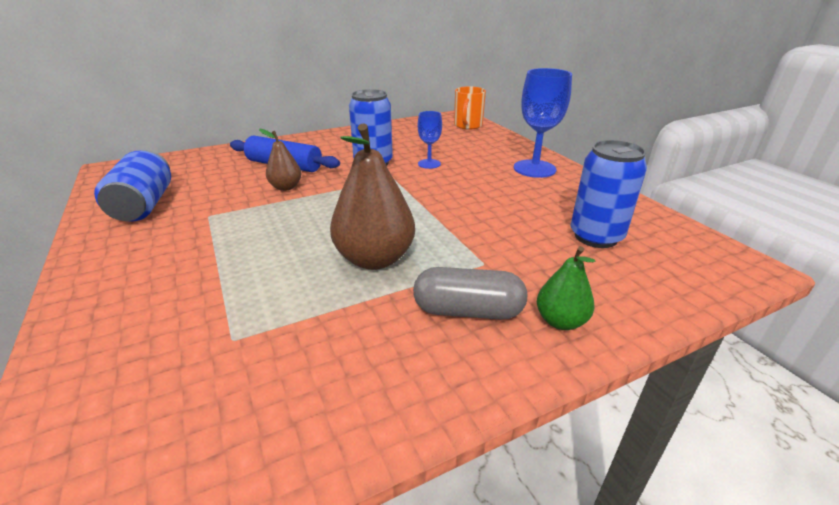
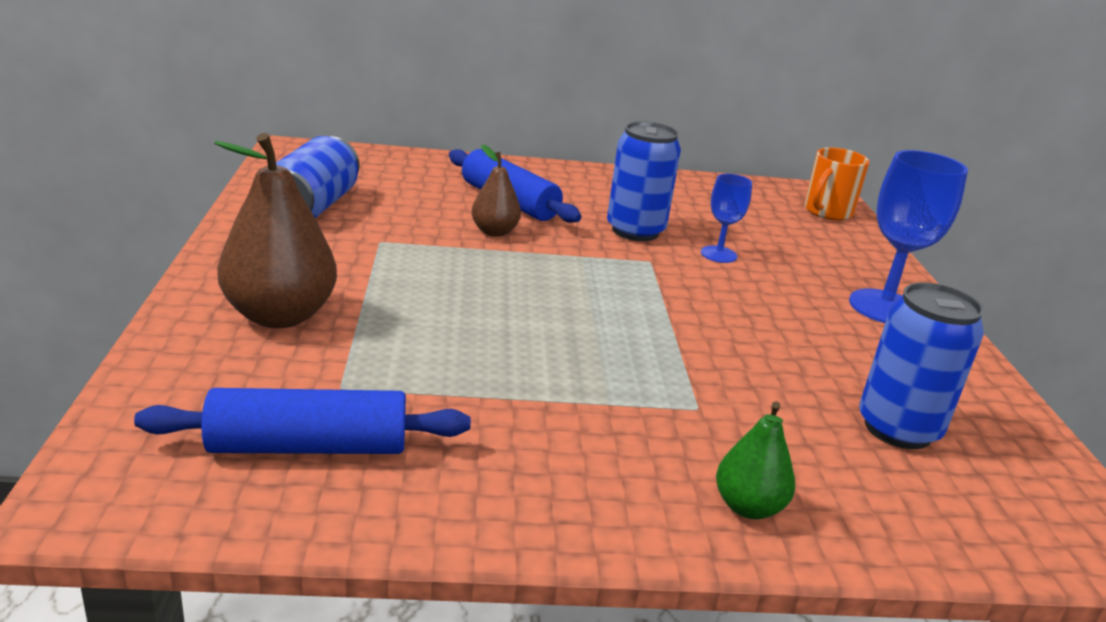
camera: 20 degrees right, 5 degrees down
brown pear [330,124,415,270] -> brown pear moved to [214,133,337,328]
grey capsule [413,267,527,320] -> none
none -> blue rolling pin [134,388,471,454]

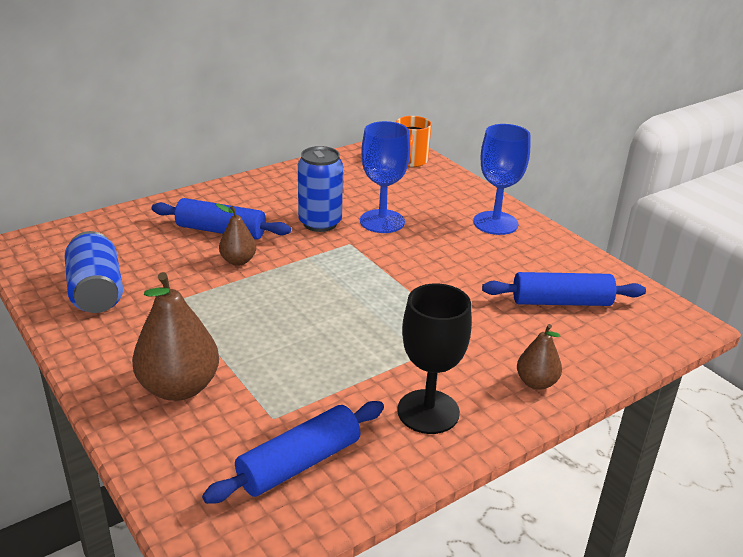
camera: 30 degrees left, 5 degrees up
blue goblet [701,174,752,263] -> blue goblet [360,121,410,233], size x1.79
green pear [716,401,795,519] -> brown pear [517,324,562,390]
blue can [859,282,984,449] -> blue rolling pin [482,272,646,306]
none -> black goblet [397,283,472,434]

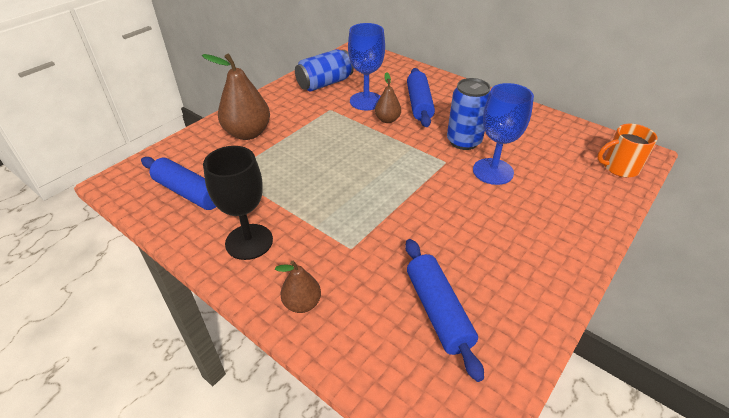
camera: 75 degrees right, 10 degrees up
blue goblet [473,124,530,235] -> blue goblet moved to [348,23,385,110]

